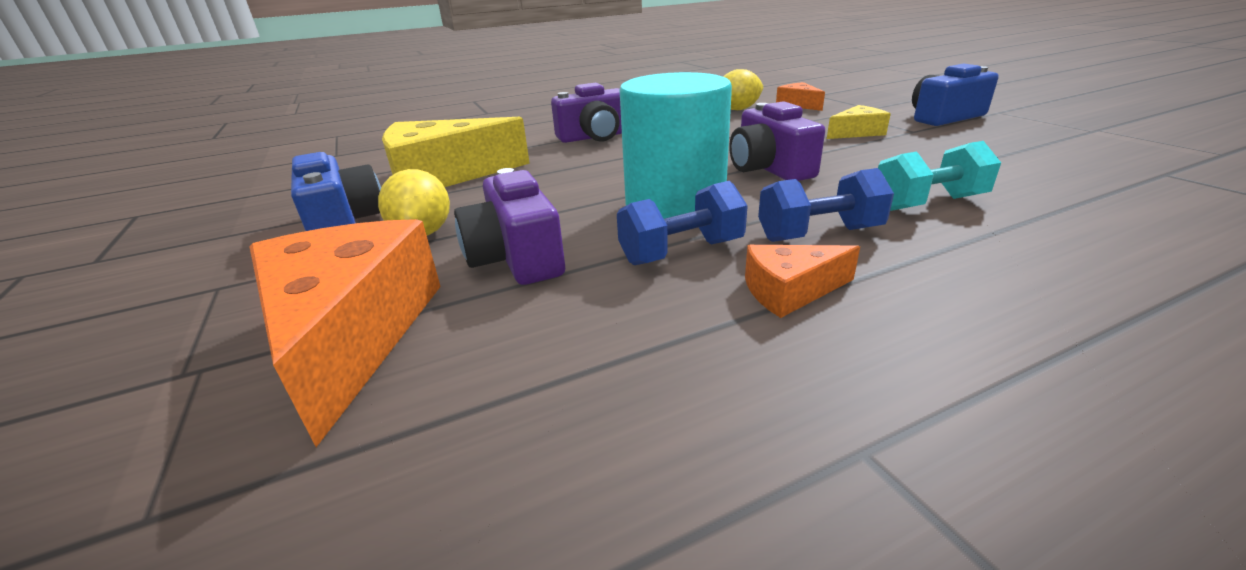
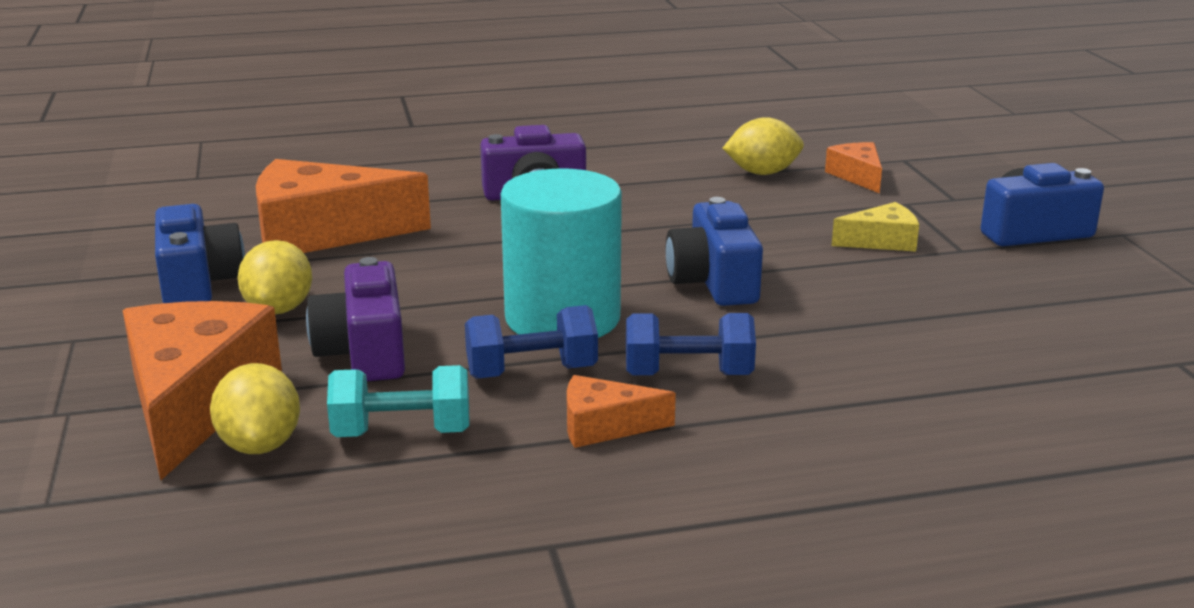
camera: 10 degrees right, 5 degrees down
yellow cheese [382,117,530,187] -> orange cheese [256,159,431,253]
purple camera [729,101,825,181] -> blue camera [665,197,763,306]
turquoise dumbbell [878,141,1001,211] -> turquoise dumbbell moved to [327,365,470,437]
none -> yellow lemon [210,363,300,454]

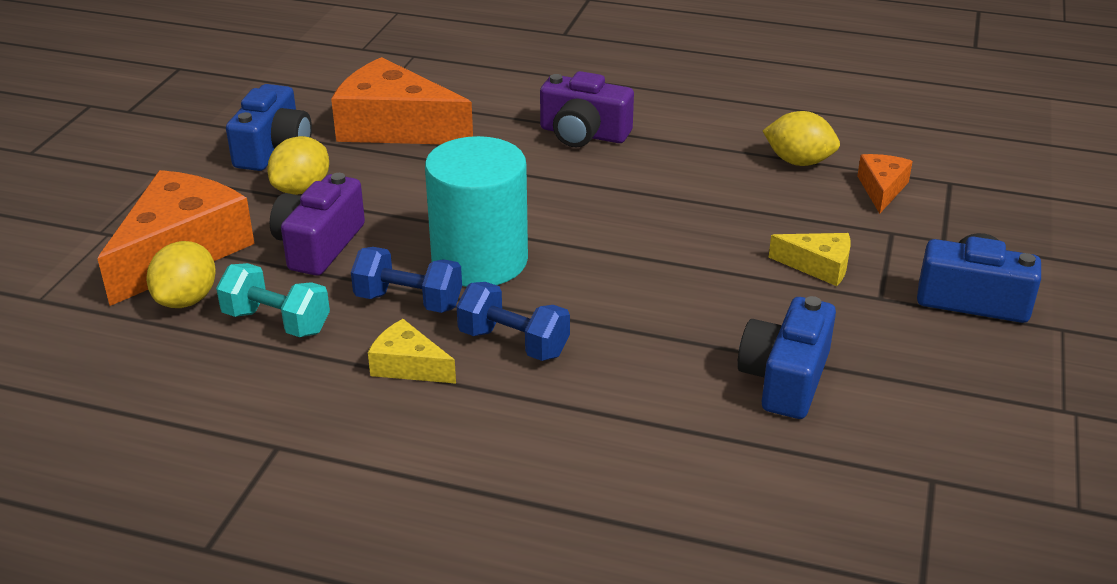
camera: 30 degrees right, 10 degrees up
orange cheese [567,375,676,448] -> yellow cheese [368,319,456,384]
blue camera [665,197,763,306] -> blue camera moved to [737,296,836,419]

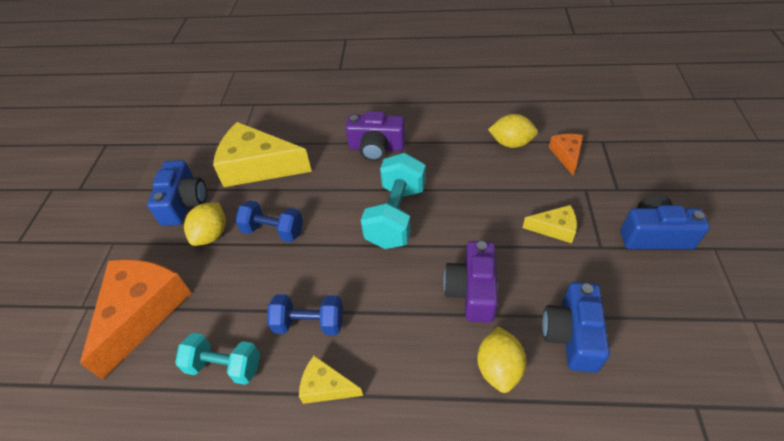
camera: 10 degrees left, 15 degrees up
yellow lemon [146,241,216,308] -> yellow lemon moved to [477,326,526,393]
purple camera [270,173,365,276] -> purple camera moved to [443,241,498,323]
orange cheese [331,57,473,144] -> yellow cheese [213,122,312,187]
turquoise cylinder [425,136,528,287] -> none
blue dumbbell [456,282,570,361] -> blue dumbbell moved to [235,200,303,242]
none -> turquoise dumbbell [361,153,426,249]

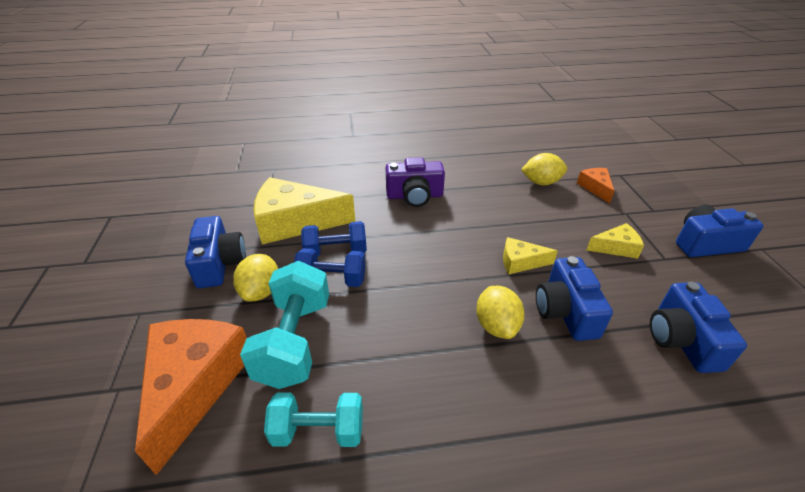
camera: 15 degrees left, 10 degrees down
blue dumbbell [267,294,343,335] -> blue dumbbell moved to [301,221,367,257]
yellow cheese [299,355,363,404] -> yellow cheese moved to [503,237,558,274]
turquoise dumbbell [361,153,426,249] -> turquoise dumbbell moved to [240,261,329,389]
purple camera [443,241,498,323] -> blue camera [536,256,613,341]
yellow lemon [477,326,526,393] -> yellow lemon moved to [476,286,525,339]

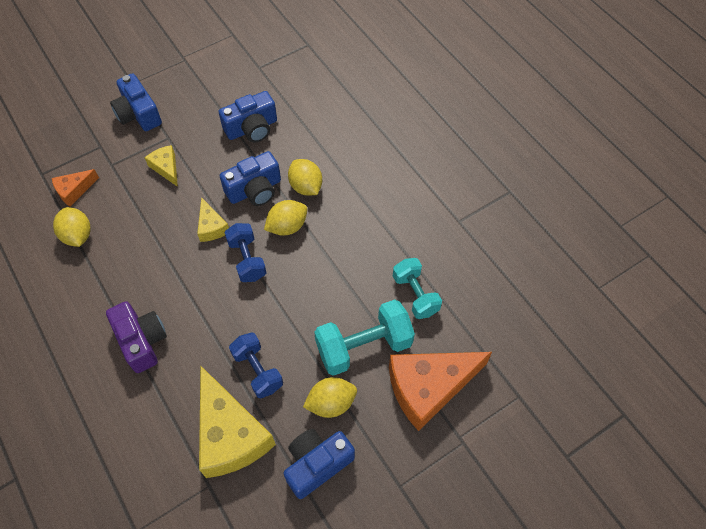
camera: 115 degrees left, 20 degrees up
blue dumbbell [294,248,365,287] -> blue dumbbell moved to [224,223,267,282]
none -> yellow lemon [288,159,322,196]

